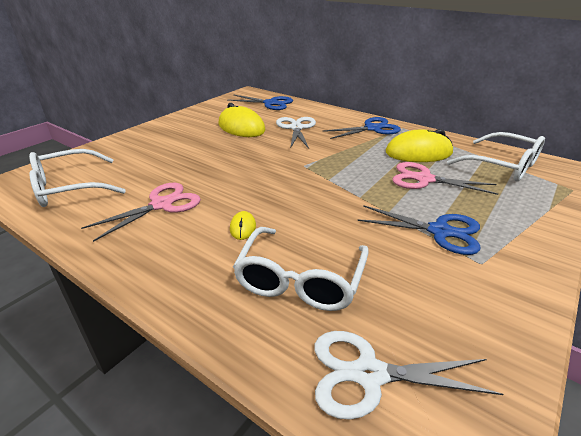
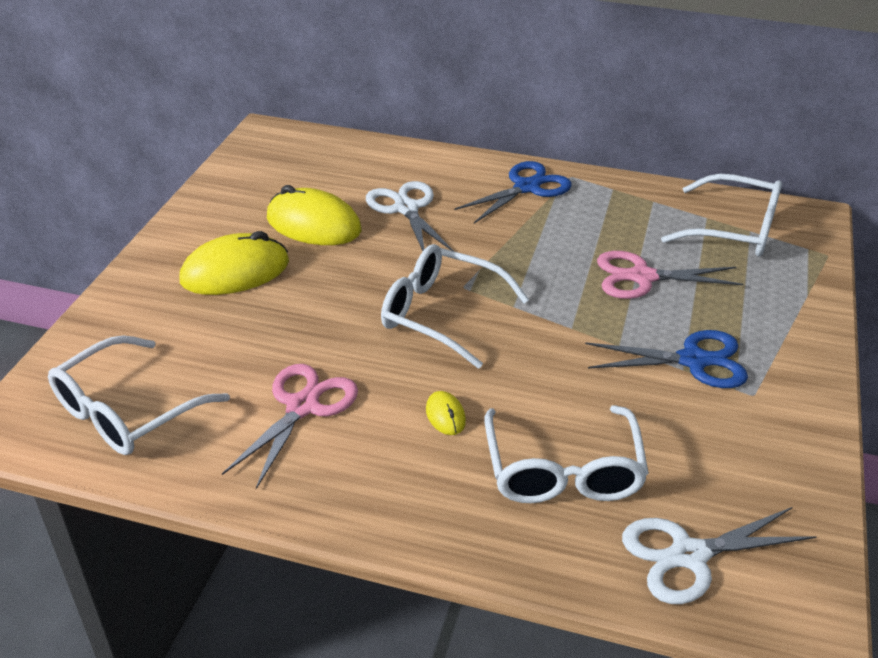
camera: 20 degrees left, 5 degrees up
blue scissors [229,95,293,110] -> none
yellow mouse [386,129,453,162] -> yellow mouse moved to [179,231,289,295]
none -> white glasses [381,244,529,369]

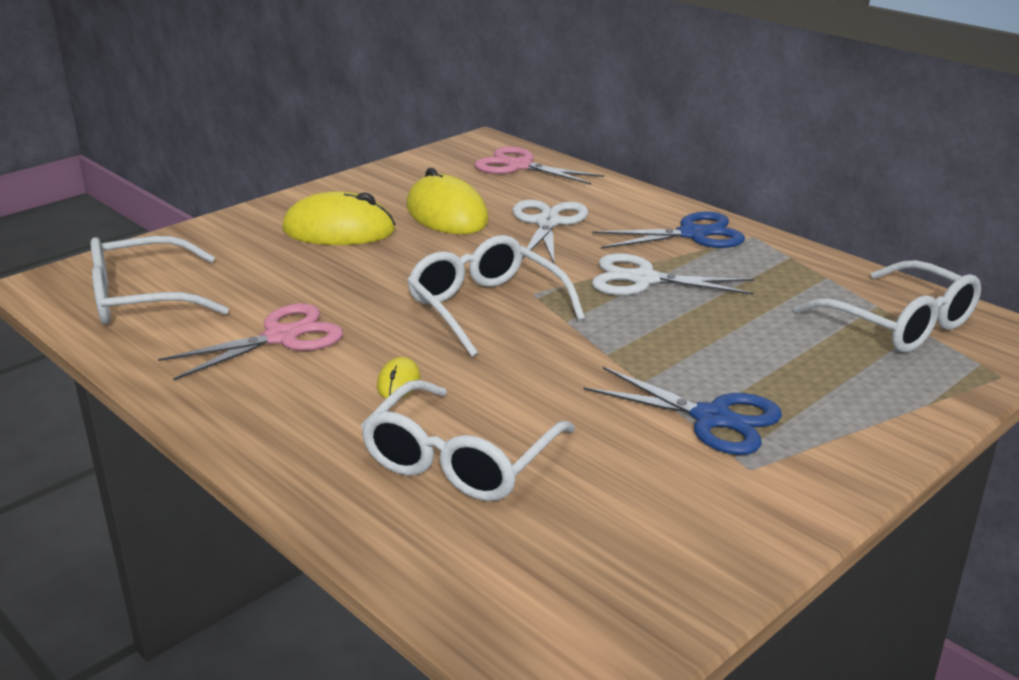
camera: 30 degrees right, 10 degrees down
pink scissors [597,251,744,299] -> pink scissors moved to [474,146,604,185]
white scissors [622,507,817,604] -> white scissors moved to [592,253,754,295]

